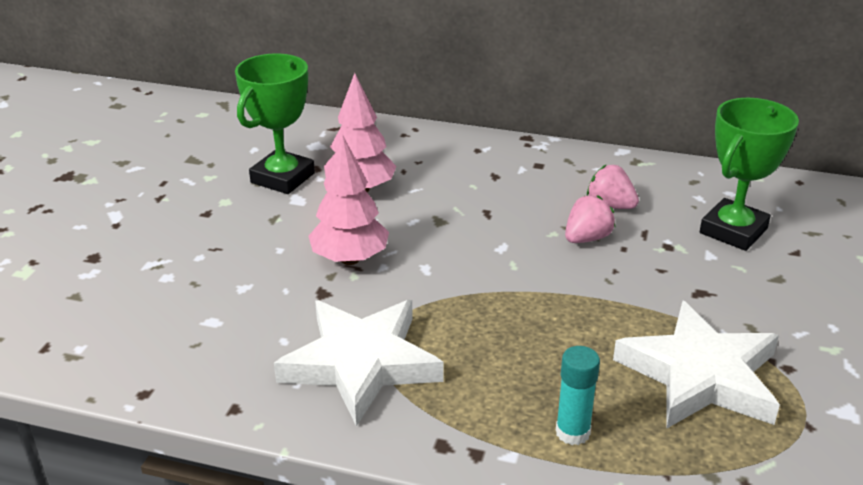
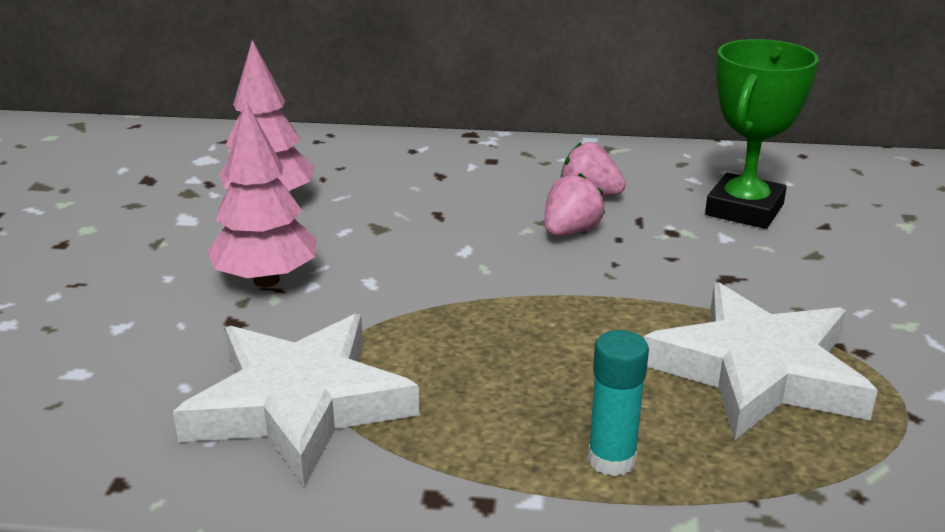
camera: 10 degrees left, 5 degrees down
green trophy [235,53,315,194] -> none

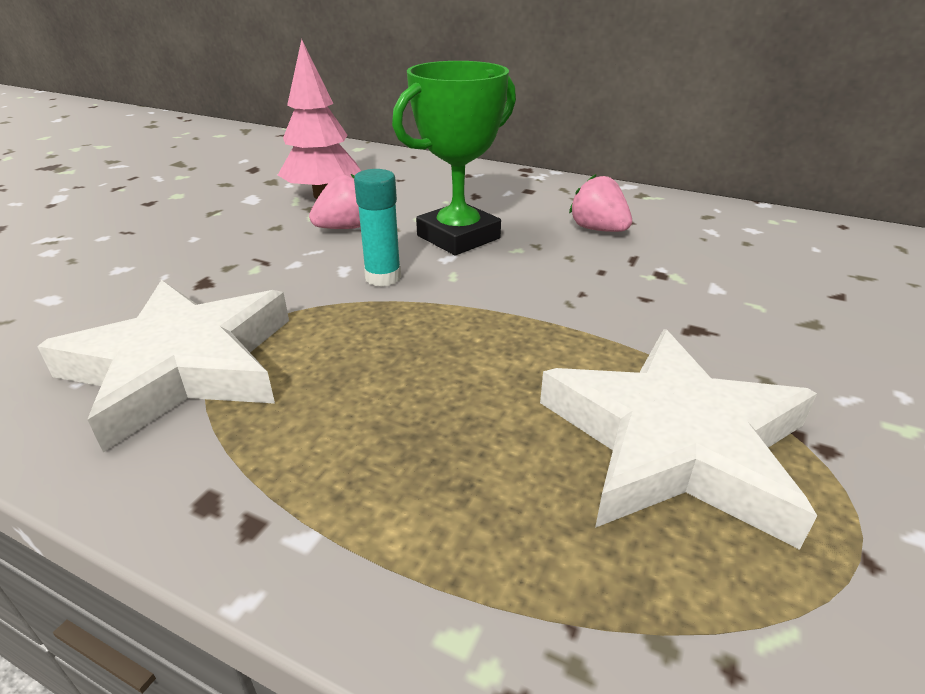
camera: 20 degrees right, 5 degrees up
pink tree [207,100,317,287] -> none
pink strawberry [545,173,605,236] -> pink strawberry moved to [309,173,361,229]
turquoise glue stick [588,330,649,476] -> turquoise glue stick moved to [354,169,401,287]
green trophy [705,39,819,229] -> green trophy moved to [392,61,516,255]

